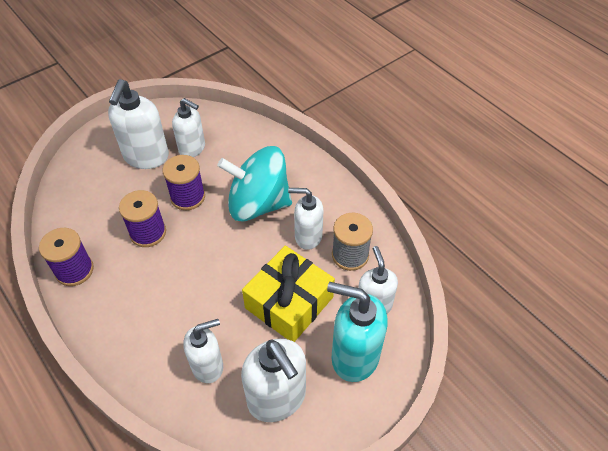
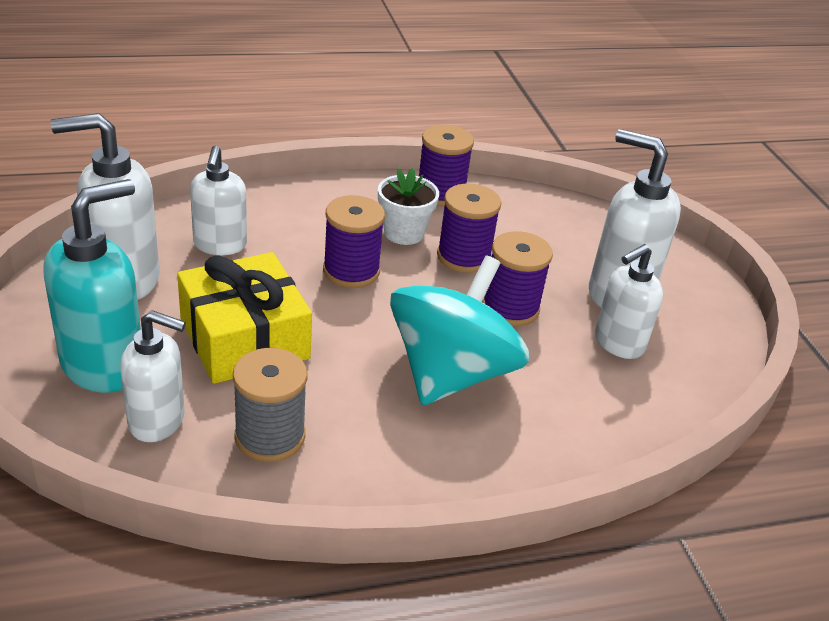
camera: 110 degrees right, 15 degrees down
white soap dispenser [288,188,324,250] -> none
none -> purple spool [323,195,385,288]
none -> white flower pot [378,168,439,245]

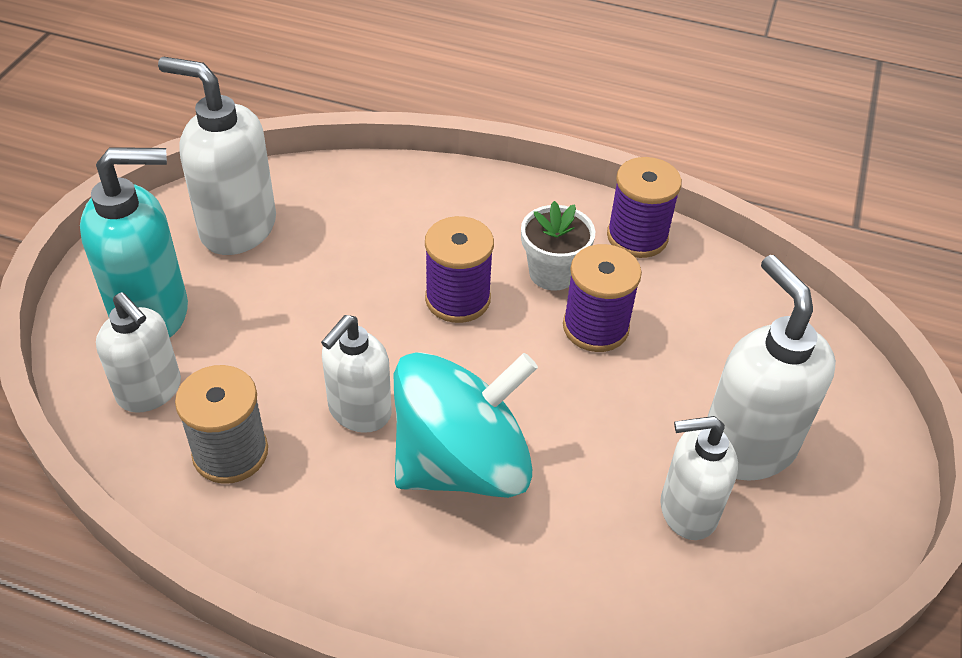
camera: 35 degrees right, 10 degrees up
yellow gift [177,252,312,384] -> none
white soap dispenser [190,146,247,255] -> white soap dispenser moved to [321,315,392,433]
purple spool [482,231,553,326] -> none

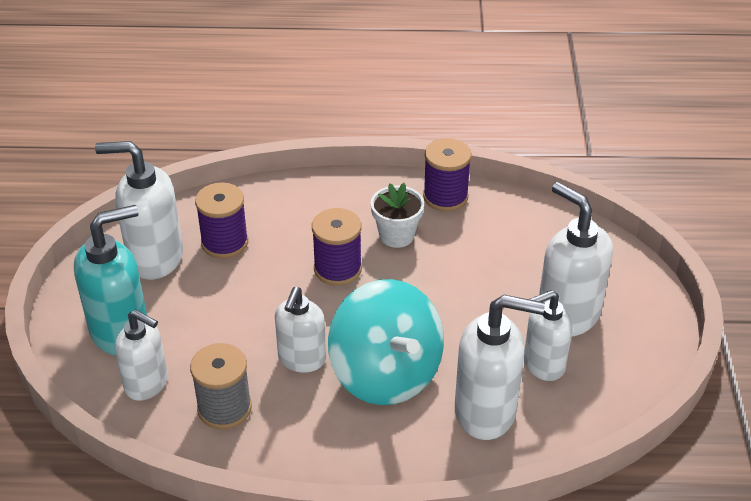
camera: 15 degrees left, 5 degrees down
turquoise spinning top [394,352,538,498] -> turquoise spinning top turned 105 degrees clockwise [328,279,444,405]
purple spool [563,244,642,352] -> purple spool moved to [195,183,248,259]
none -> white soap dispenser [455,295,545,440]

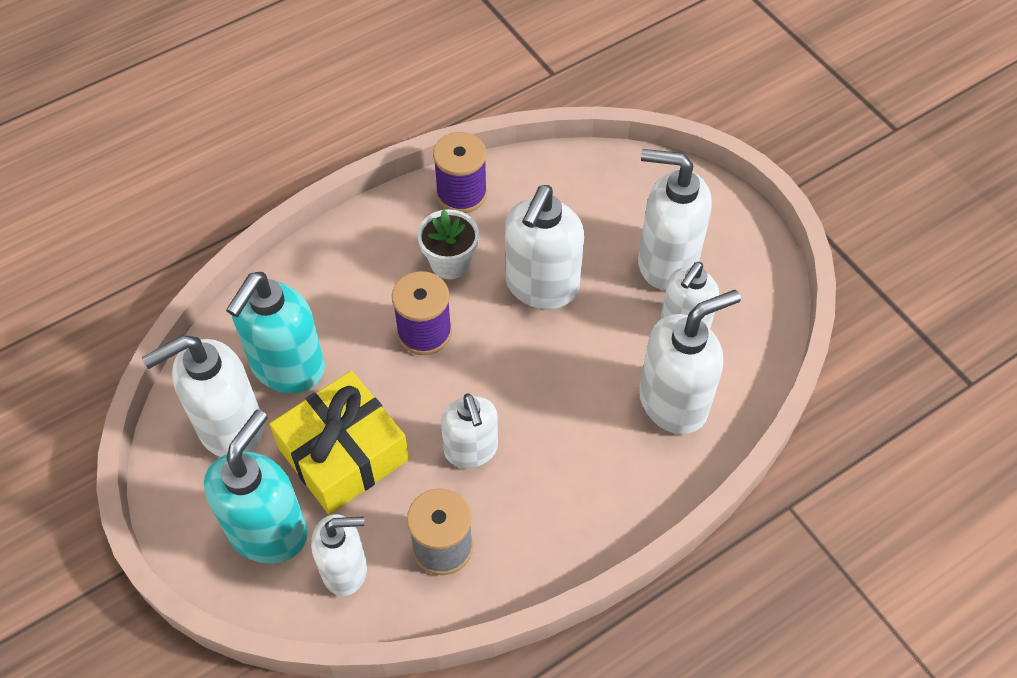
camera: 35 degrees left, 15 degrees up
purple spool [195,183,248,259] -> turquoise soap dispenser [226,272,325,393]
turquoise spinning top [328,279,444,405] -> none
none -> yellow gift [270,371,409,515]
none -> white soap dispenser [505,185,584,309]

